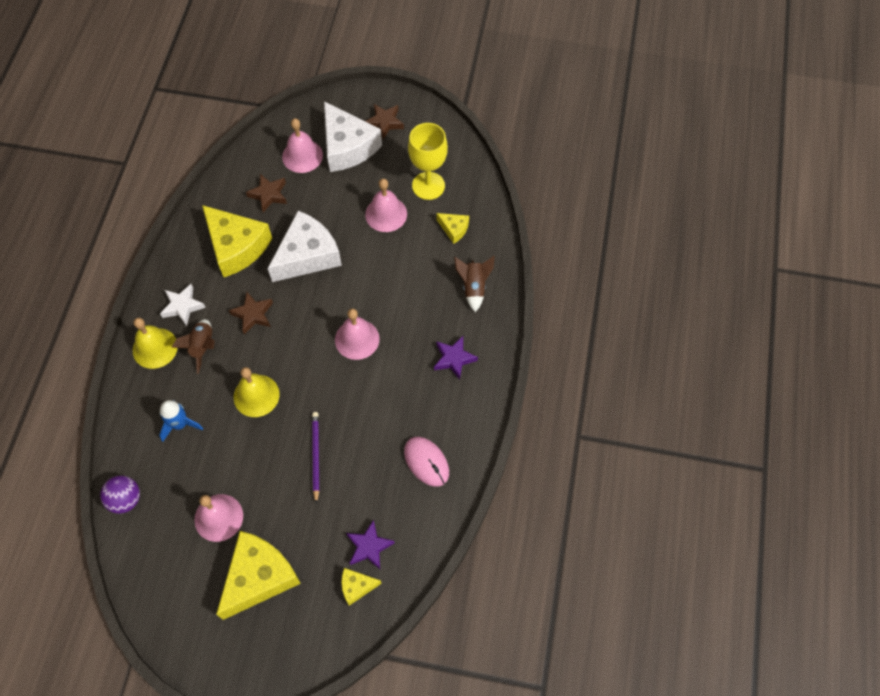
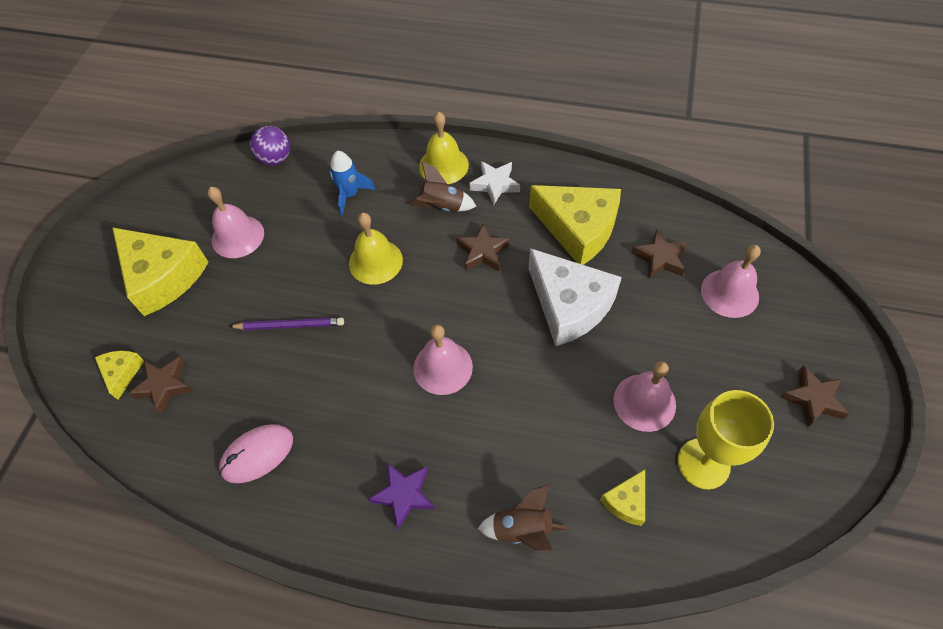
camera: 95 degrees right, 5 degrees down
yellow cheese [202,205,272,277] -> yellow cheese turned 105 degrees counterclockwise [529,185,621,265]
white cheese [324,101,382,172] -> none
purple star [346,520,395,569] -> brown star [128,356,193,415]

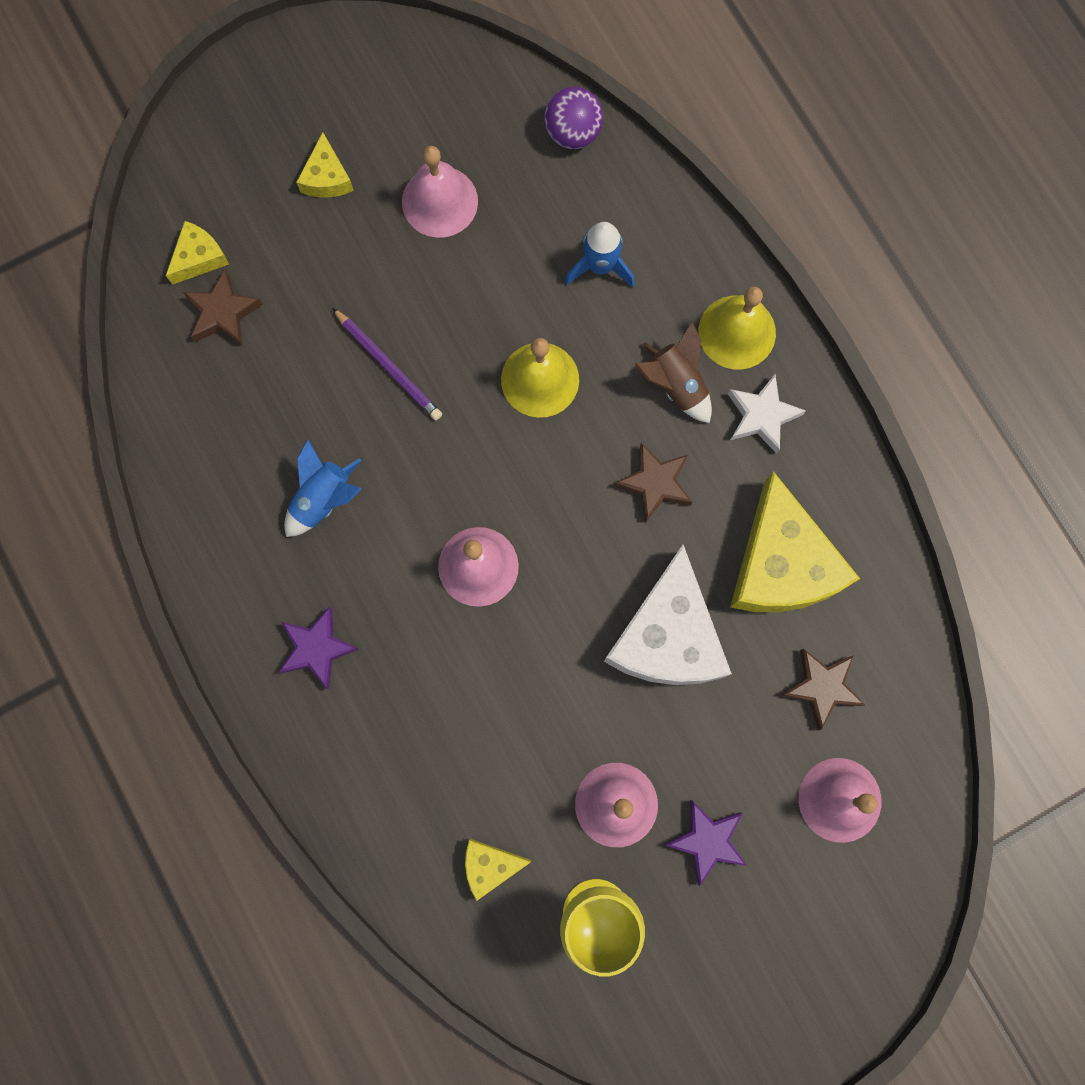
camera: 45 degrees right, 20 degrees up
yellow cheese [112,227,209,316] -> yellow cheese [296,132,354,198], size x0.47
pink mouse [219,424,293,483] -> none
brown rocket [478,484,568,551] -> none
brown star [780,366,849,428] -> none
none -> blue rocket [284,439,362,537]
none -> purple star [665,800,747,886]

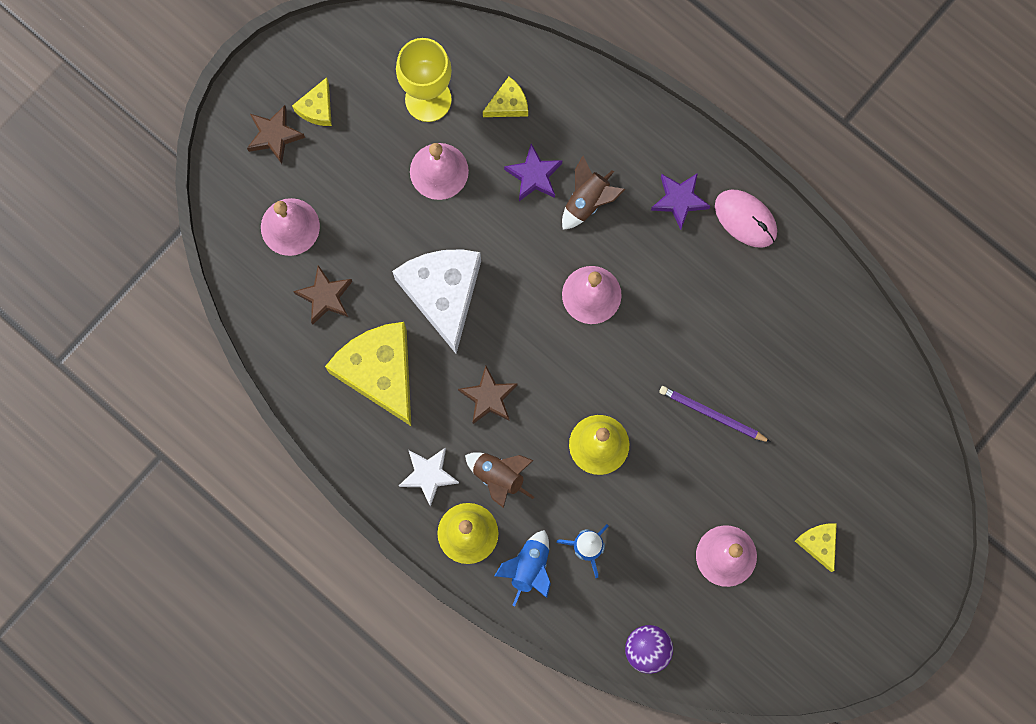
camera: 160 degrees right, 0 degrees up
yellow cheese [166,221,229,285] -> yellow cheese moved to [292,77,332,126]
brown star [183,269,263,346] -> brown star moved to [247,105,305,164]
blue rocket [284,439,362,537] -> blue rocket moved to [495,530,551,607]
purple star [665,800,747,886] -> purple star moved to [504,144,562,201]
none -> brown rocket [562,156,625,230]
none -> pink mouse [715,190,777,248]

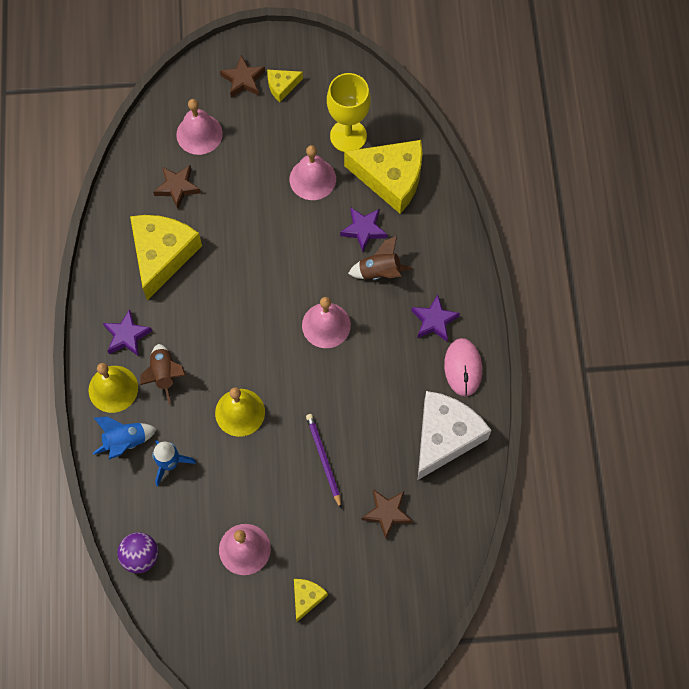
camera: 45 degrees right, 10 degrees down
white cheese [392,249,481,354] -> white cheese moved to [418,391,491,480]
white star [399,447,459,507] -> purple star [103,309,152,357]
brown star [458,366,518,424] -> brown star moved to [361,489,413,539]
yellow cheese [483,77,528,117] -> yellow cheese [344,140,423,214], size x2.13

